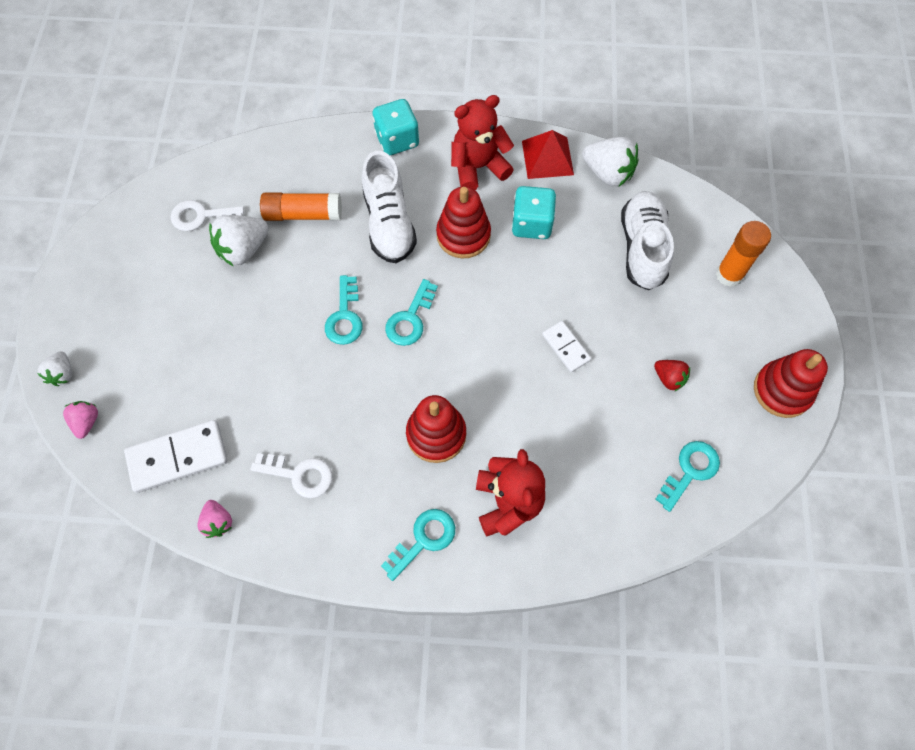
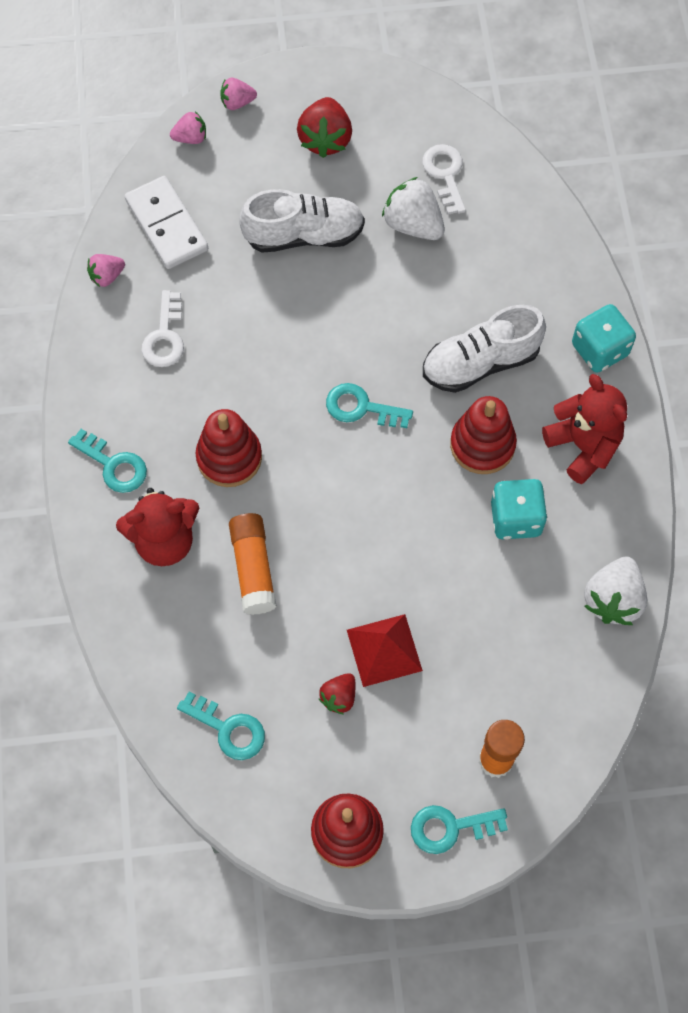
camera: 80 degrees right, 0 degrees up
white strawberry [37,351,72,386] -> pink strawberry [220,78,257,110]
orange glue stick [260,192,342,221] -> orange glue stick moved to [229,513,277,615]
turquoise key [325,275,363,345] -> turquoise key moved to [411,805,508,854]
red pyramid [522,130,574,179] -> red pyramid moved to [347,614,423,687]
white domino [542,321,591,372] -> none
white shoe [621,191,674,290] -> white shoe moved to [239,189,365,253]
none -> red strawberry [297,97,352,158]

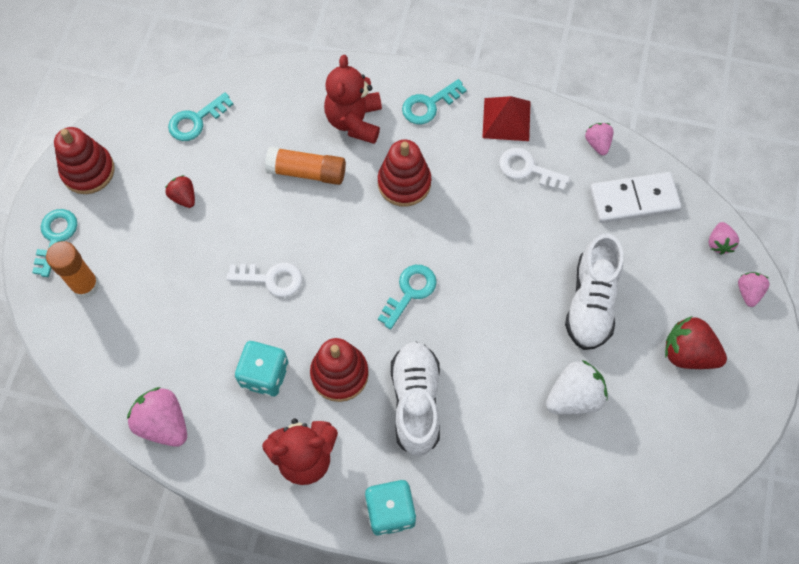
camera: 110 degrees right, 0 degrees up
red pyramid [347,614,423,687] -> red pyramid moved to [482,96,531,141]
white key [422,144,466,215] -> white key moved to [226,262,302,297]
white strawberry [584,556,647,625] -> pink strawberry [127,387,187,447]

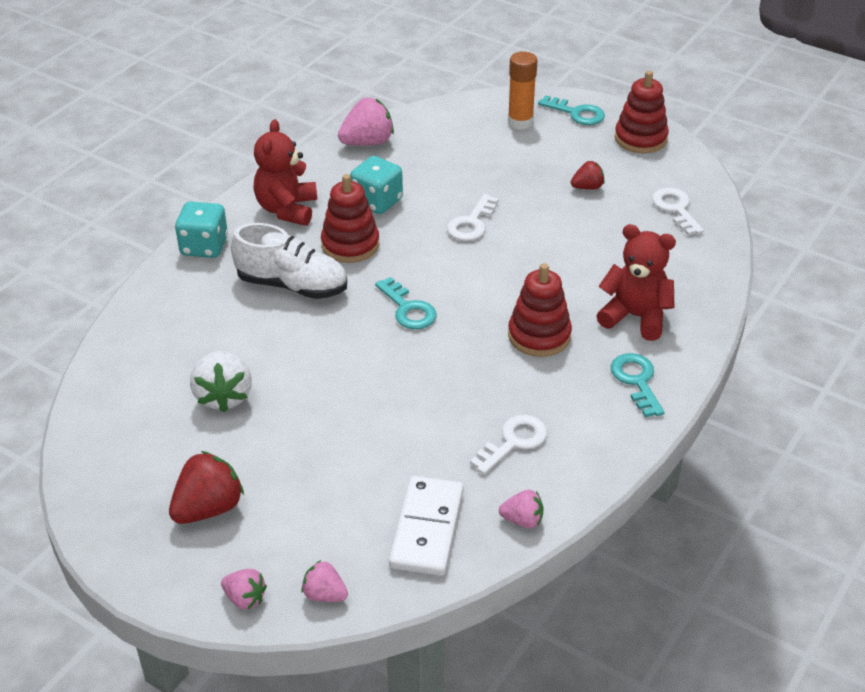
camera: 110 degrees right, 25 degrees down
turquoise key [168,92,233,141] -> white key [652,188,704,235]
orange glue stick [265,147,346,185] -> none
red pyramid [482,96,531,141] -> none
white shoe [565,234,623,350] -> none

